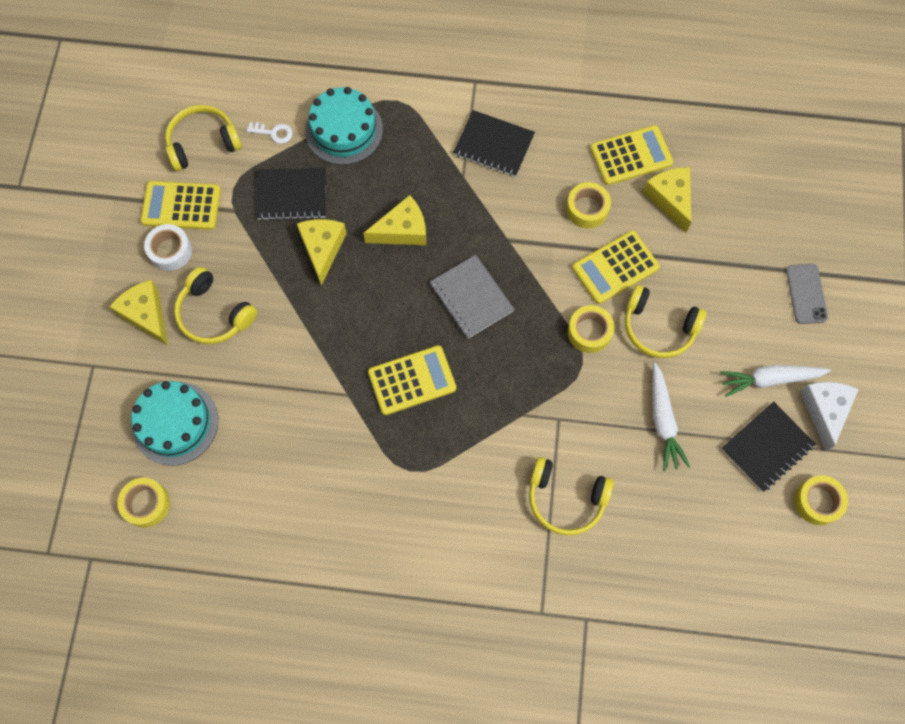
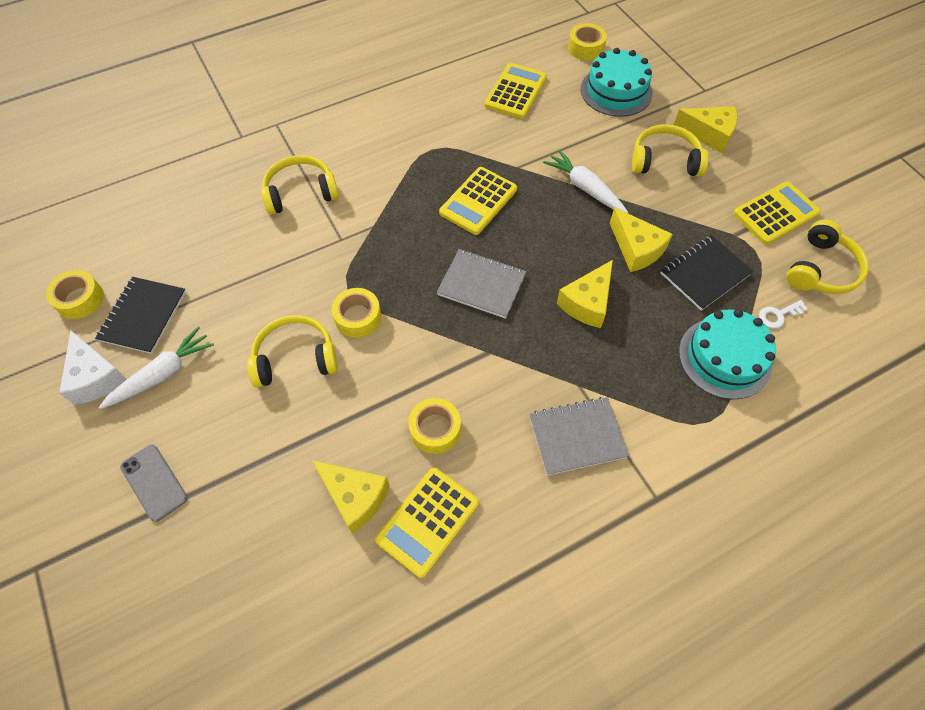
camera: 145 degrees right, 10 degrees down
white tape [144,224,192,271] -> none
black notebook [453,110,535,177] -> grey notebook [529,397,629,476]
yellow calculator [572,231,660,304] -> yellow calculator moved to [485,63,547,119]
white carrot [652,363,690,471] -> white carrot moved to [543,150,628,213]

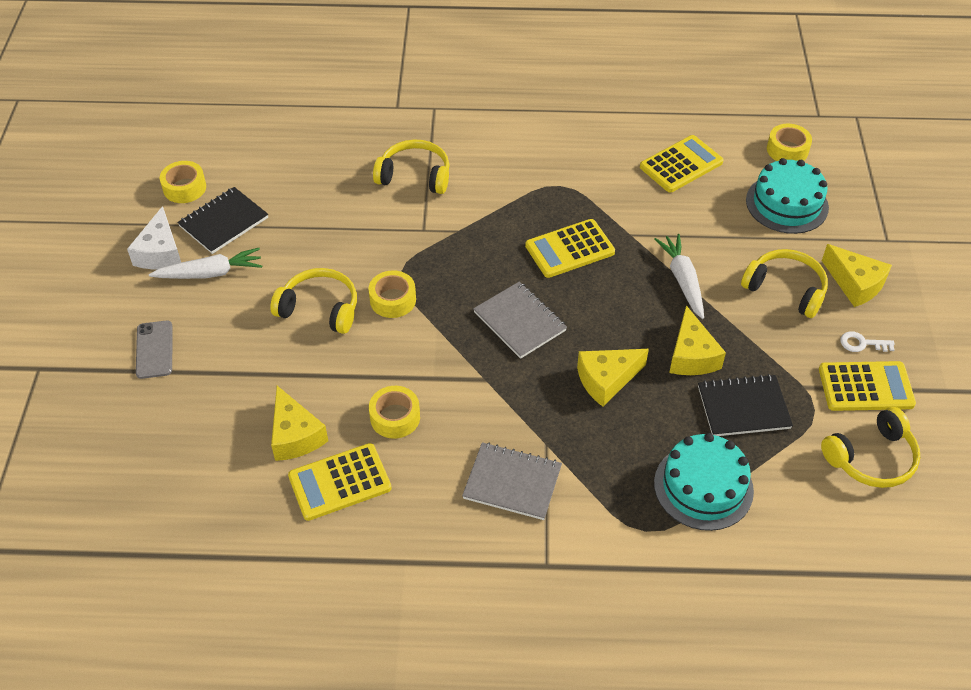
camera: 30 degrees right, 10 degrees down
white key [759,300,808,328] -> white key moved to [840,331,895,352]

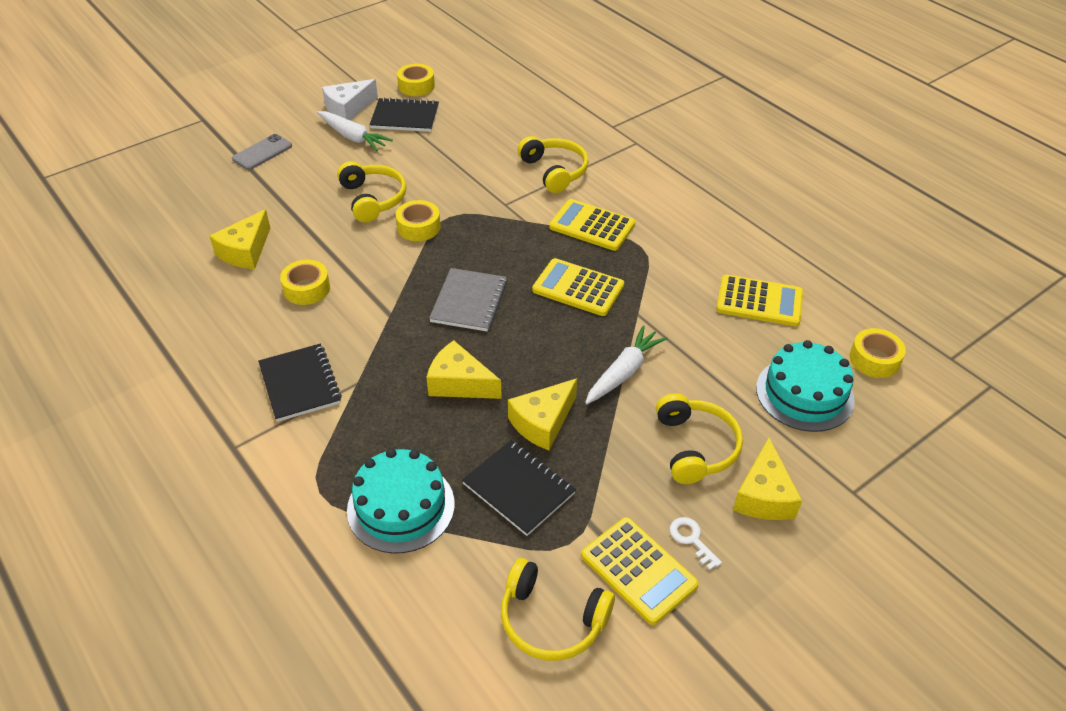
camera: 50 degrees right, 5 degrees down
yellow calculator [288,443,391,521] -> yellow calculator moved to [549,199,635,251]
grey notebook [462,442,562,520] -> black notebook [258,344,342,422]

